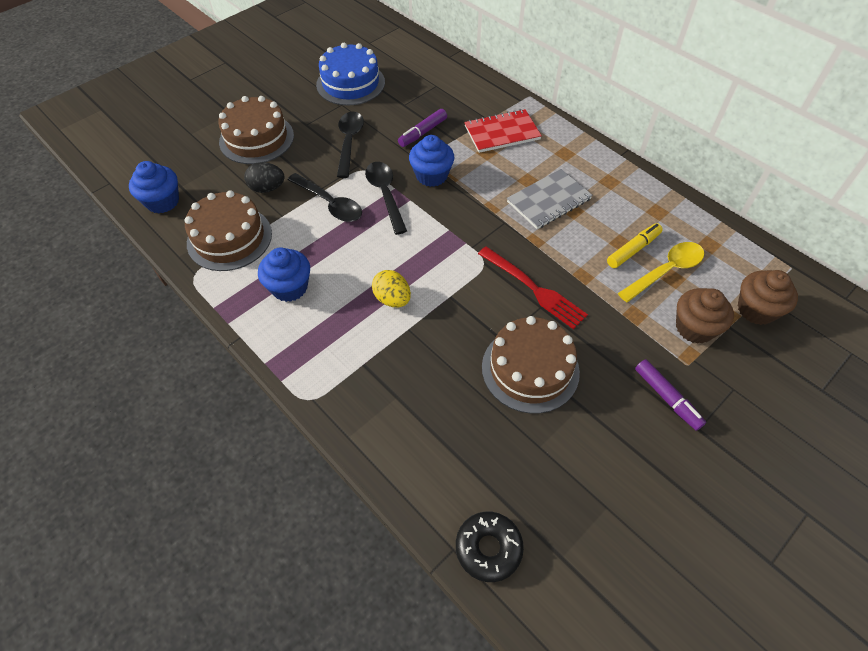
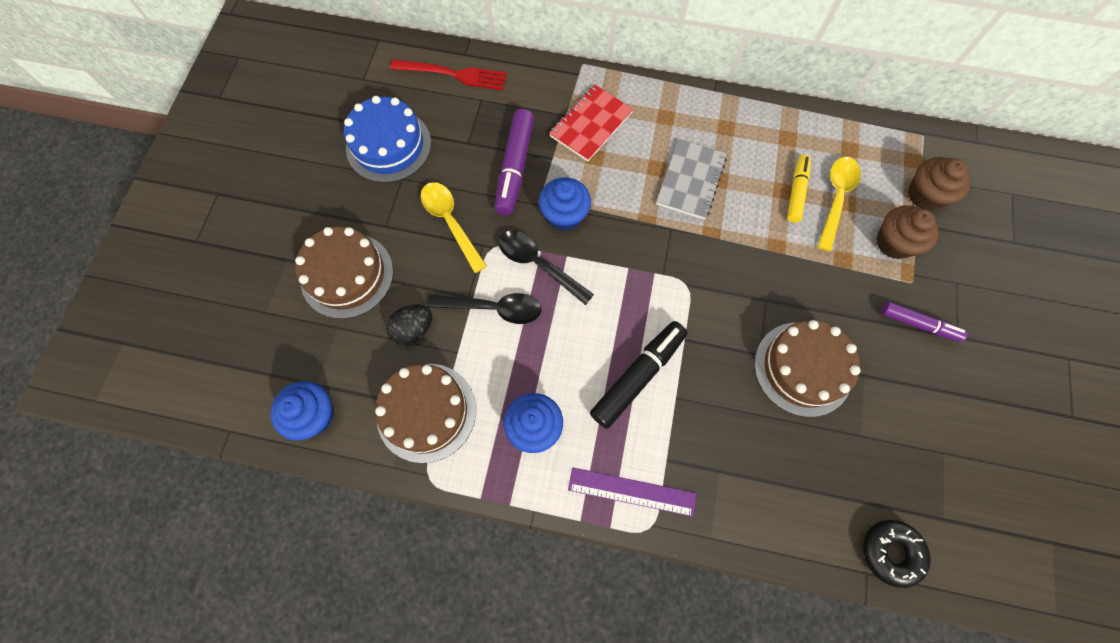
camera: 35 degrees left, 15 degrees up
black spoon [337,112,364,178] -> yellow spoon [421,182,487,273]
yellow egg [372,270,411,307] -> black marker [590,321,687,429]
purple marker [398,109,447,147] -> purple marker [495,109,534,215], size x1.57
red fork [478,246,588,329] -> red fork moved to [390,59,507,90]
none -> purple ruler [568,467,696,517]

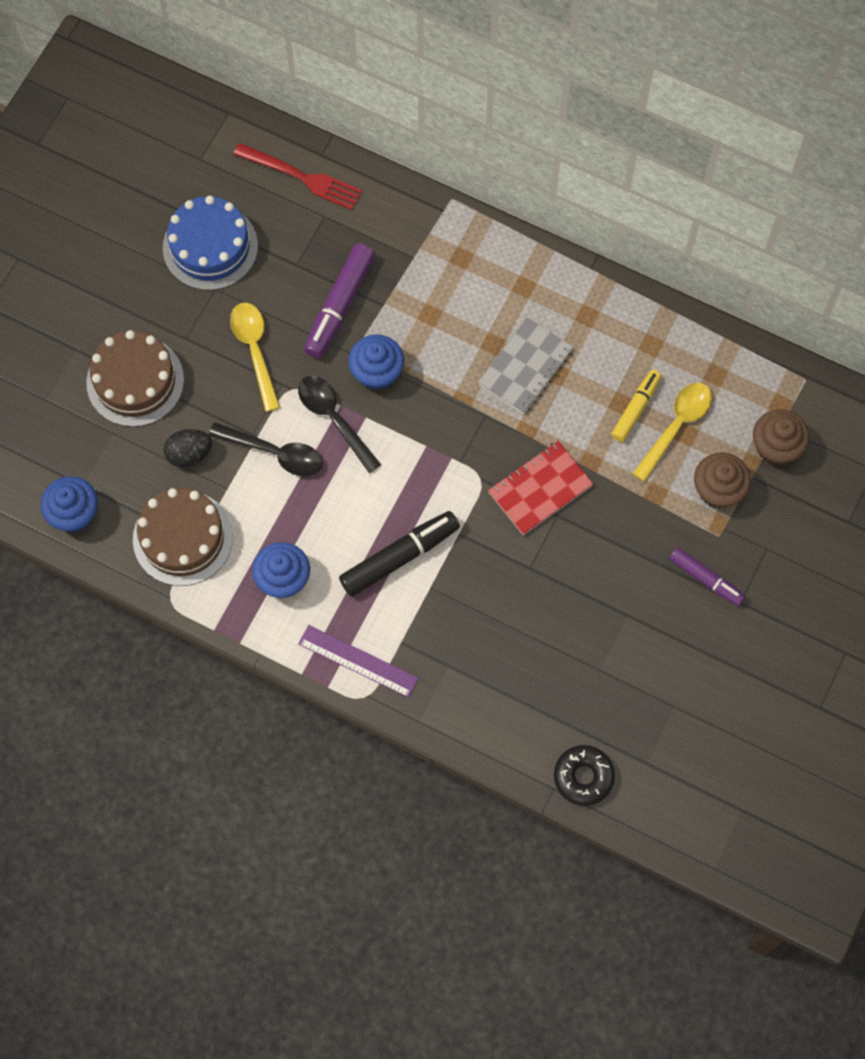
camera: 15 degrees right, 0 degrees up
red notebook [549,85,634,162] -> red notebook moved to [488,441,594,535]
brown cake [754,320,860,417] -> none

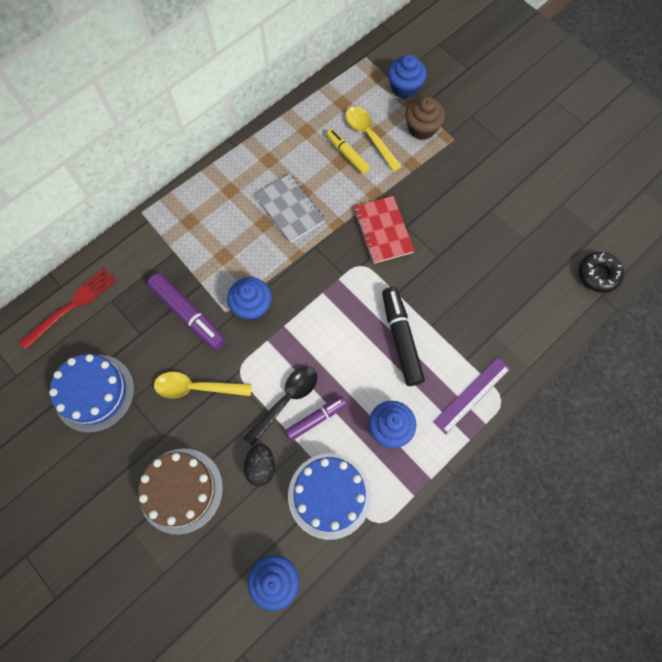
camera: 70 degrees left, 0 degrees up
brown cake [133,488,233,586] -> blue cake [288,453,372,540]
black spoon [298,376,381,473] -> none
purple marker [669,547,745,606] -> purple marker moved to [285,396,347,441]
brown cupcake [753,409,810,465] -> blue cupcake [388,54,427,99]

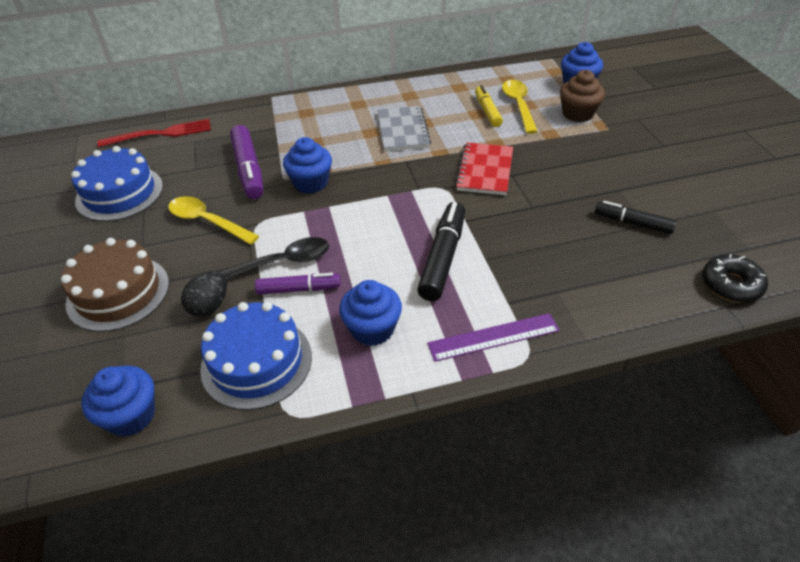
camera: 30 degrees right, 25 degrees down
none -> black marker [595,201,677,234]

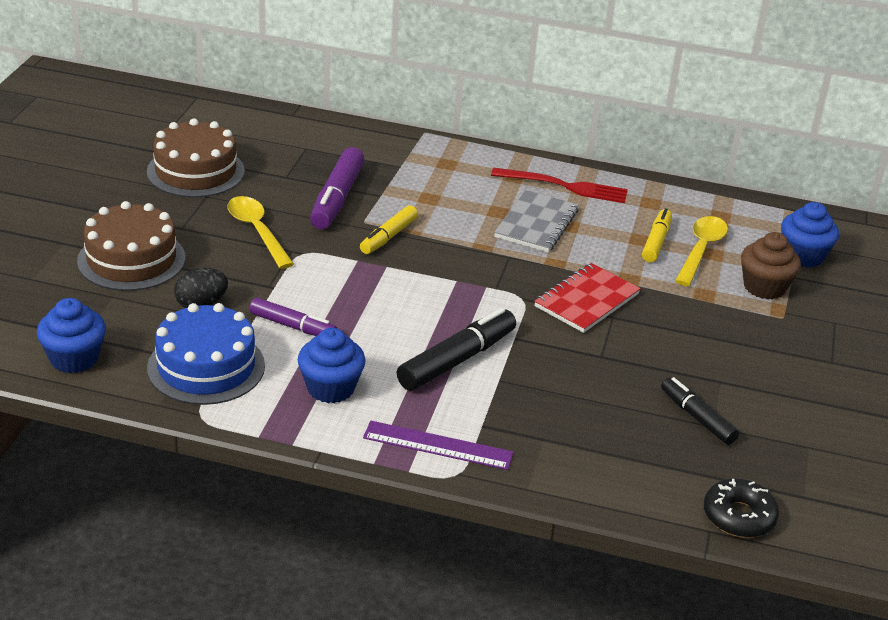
camera: 25 degrees right, 10 degrees down
blue cake [71,146,163,221] -> brown cake [147,118,245,198]
red fork [97,119,211,147] -> red fork moved to [491,168,628,203]
black spoon [219,237,329,280] -> none
blue cupcake [283,137,332,193] -> yellow marker [360,205,418,254]

